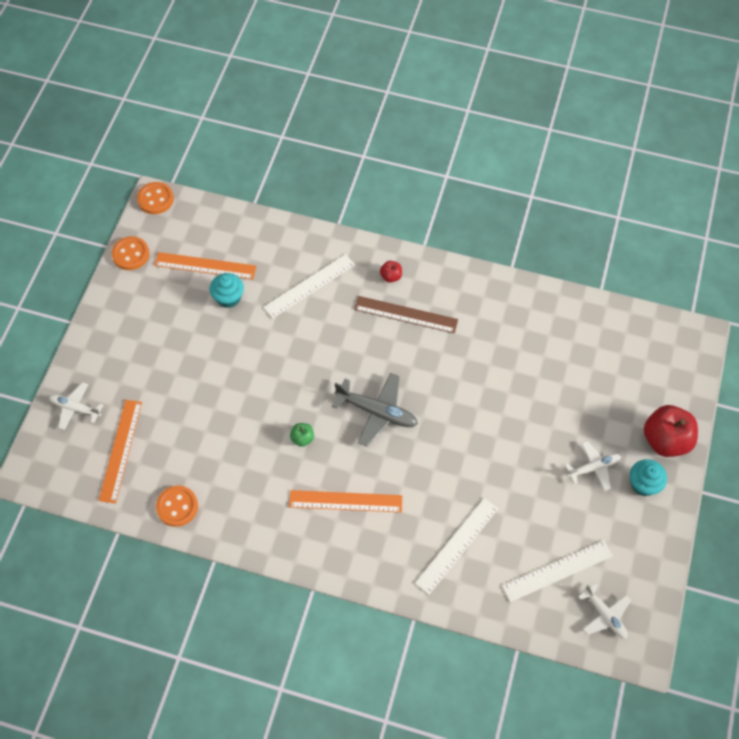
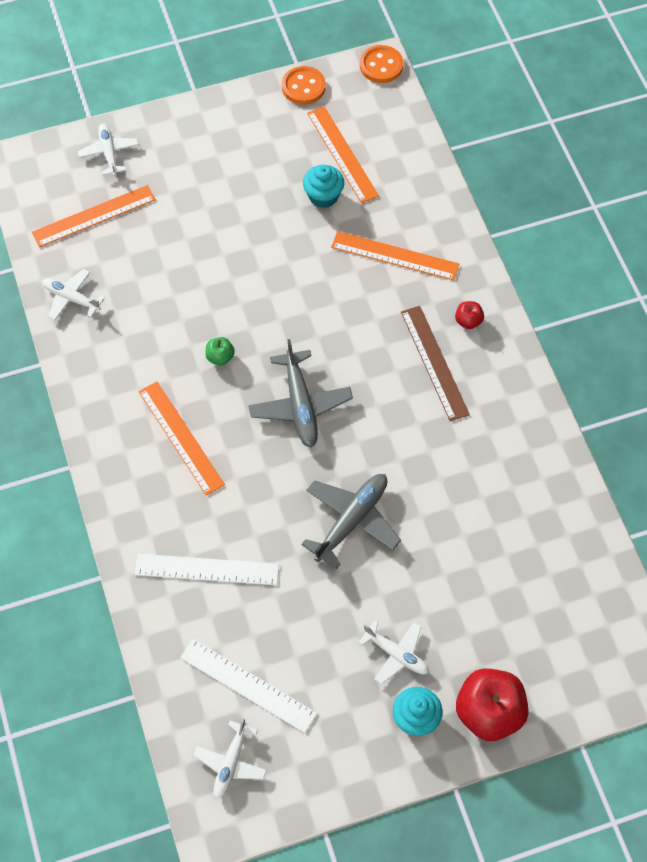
camera: 55 degrees right, 0 degrees up
orange button [156,486,198,527] -> white plane [42,269,105,320]
white ruler [263,254,355,319] -> orange ruler [331,231,459,280]
none -> grey plane [301,474,401,569]

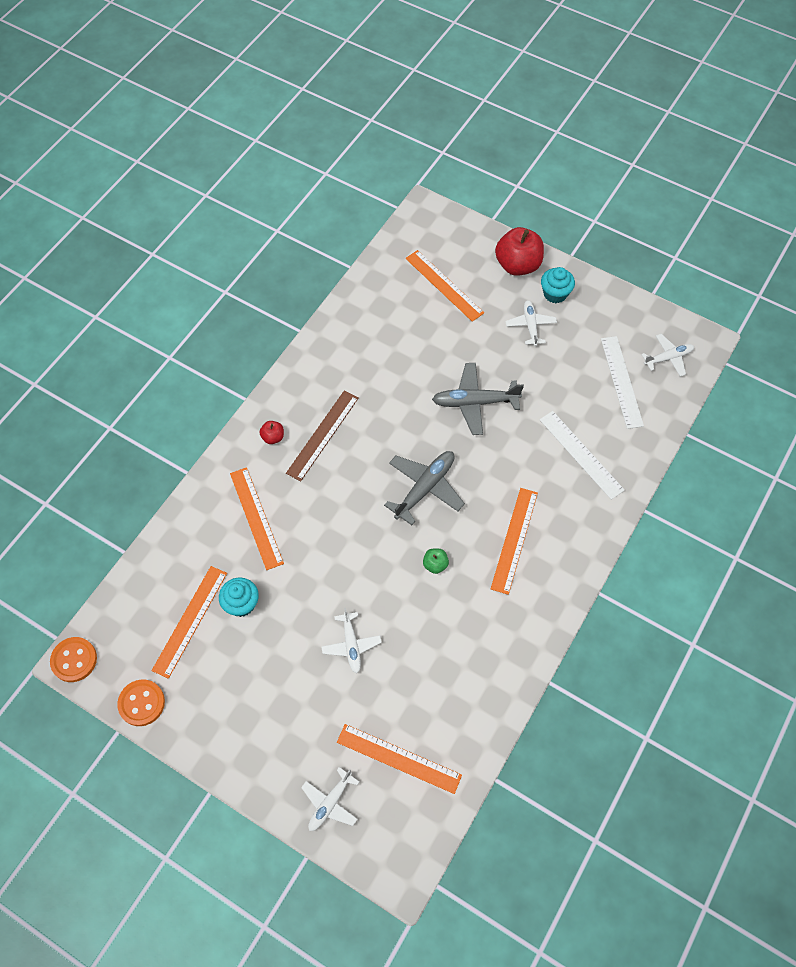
camera: 130 degrees left, 0 degrees up
white plane [42,269,105,320] -> white plane moved to [321,608,382,673]
none -> orange ruler [406,250,484,322]

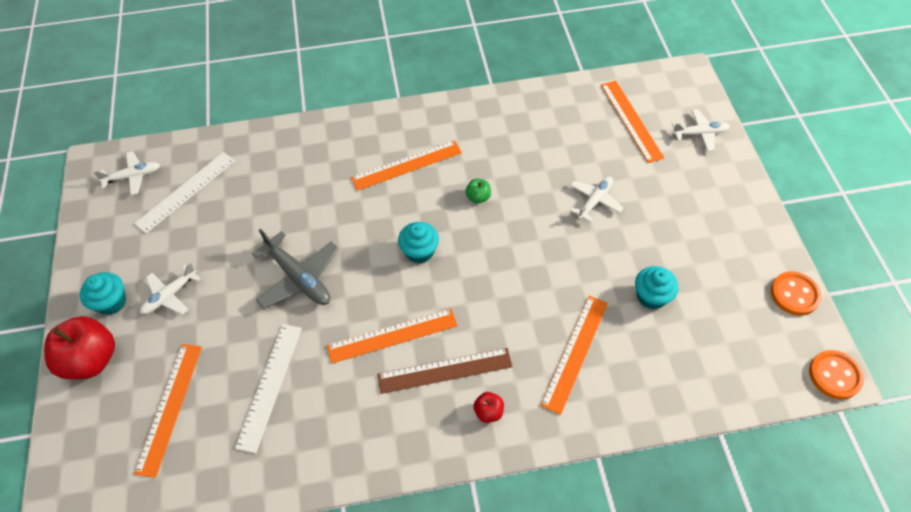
camera: 130 degrees left, 5 degrees down
orange ruler [151,566,227,679] -> orange ruler moved to [327,309,457,364]
grey plane [384,451,465,525] -> turquoise cupcake [398,222,439,263]
white ruler [540,411,625,500] -> white ruler moved to [235,324,302,453]
white plane [641,334,694,377] -> white plane turned 135 degrees clockwise [93,151,160,195]

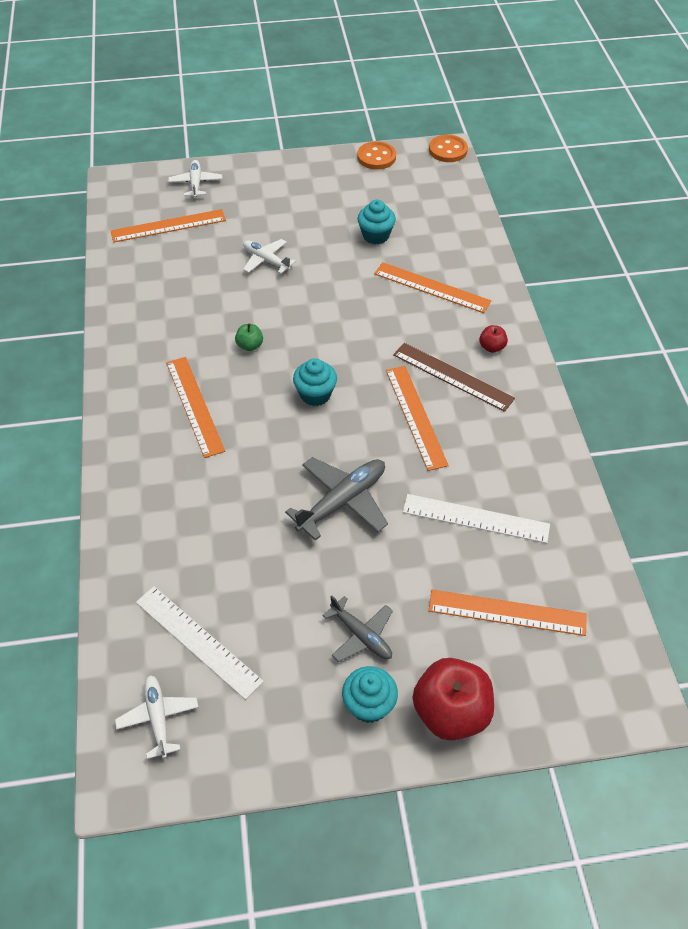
camera: 90 degrees left, 5 degrees down
white plane [140,263,200,315] -> grey plane [322,595,393,662]
brown ruler [377,348,513,394] -> brown ruler turned 45 degrees counterclockwise [393,343,515,412]

